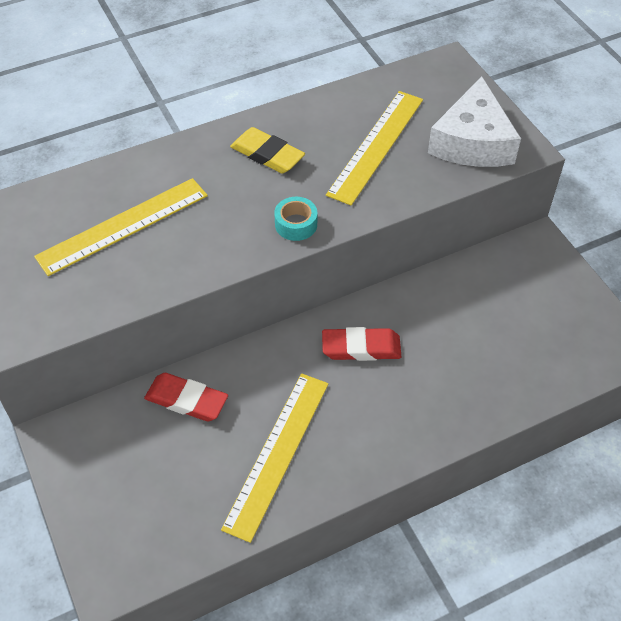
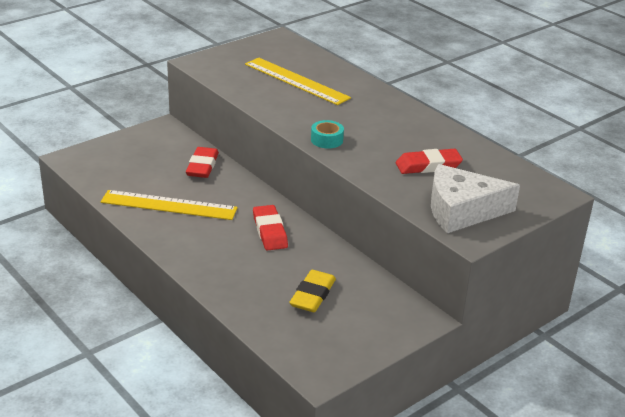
camera: 75 degrees right, 20 degrees down
yellow eraser [230,127,305,174] -> yellow eraser moved to [289,270,336,312]
yellow ruler [326,91,423,206] -> red eraser [396,149,463,174]

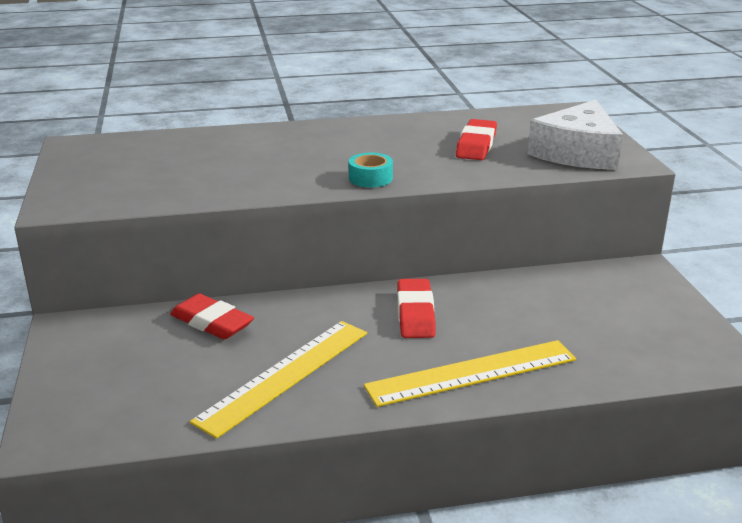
camera: 60 degrees left, 5 degrees down
yellow ruler [245,58,351,105] -> yellow ruler moved to [364,340,576,407]
red eraser [253,205,288,251] -> red eraser turned 75 degrees clockwise [397,279,436,338]
yellow eraser [289,270,336,312] -> none

